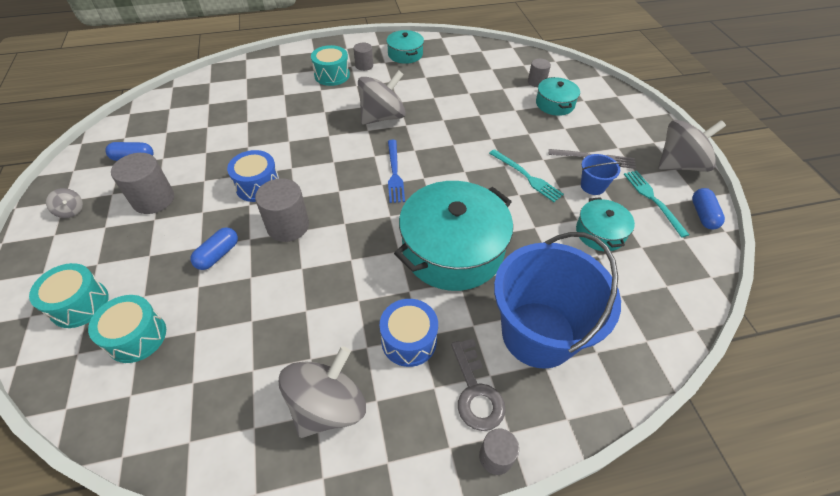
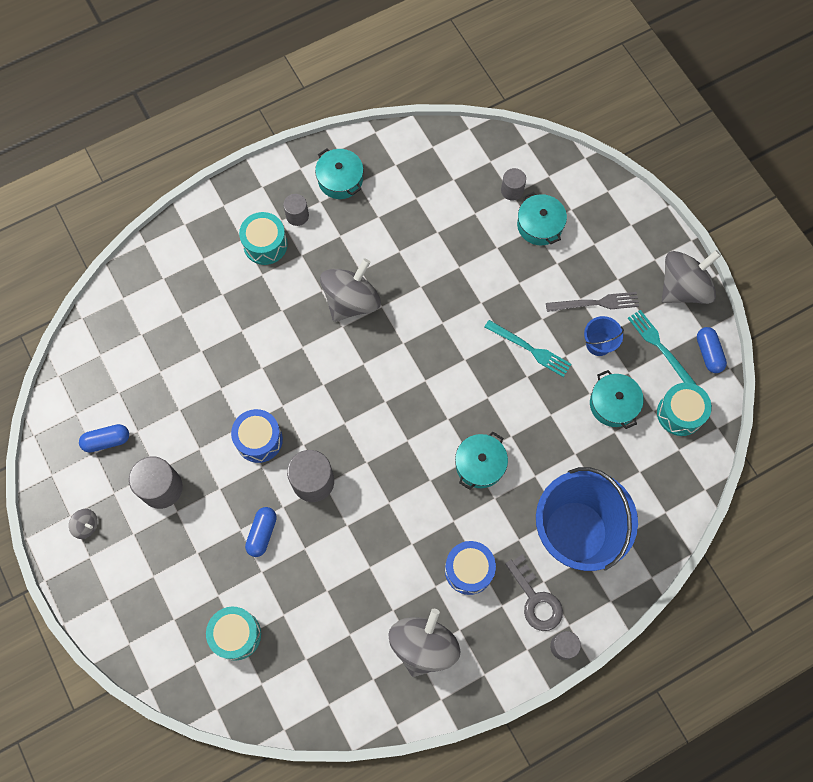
camera: 15 degrees left, 20 degrees up
turquoise drum [29,263,109,328] -> turquoise drum moved to [657,383,712,436]
blue fork [388,140,405,203] -> none
turquoise pot [394,181,513,291] -> turquoise pot [455,432,508,490], size x0.50

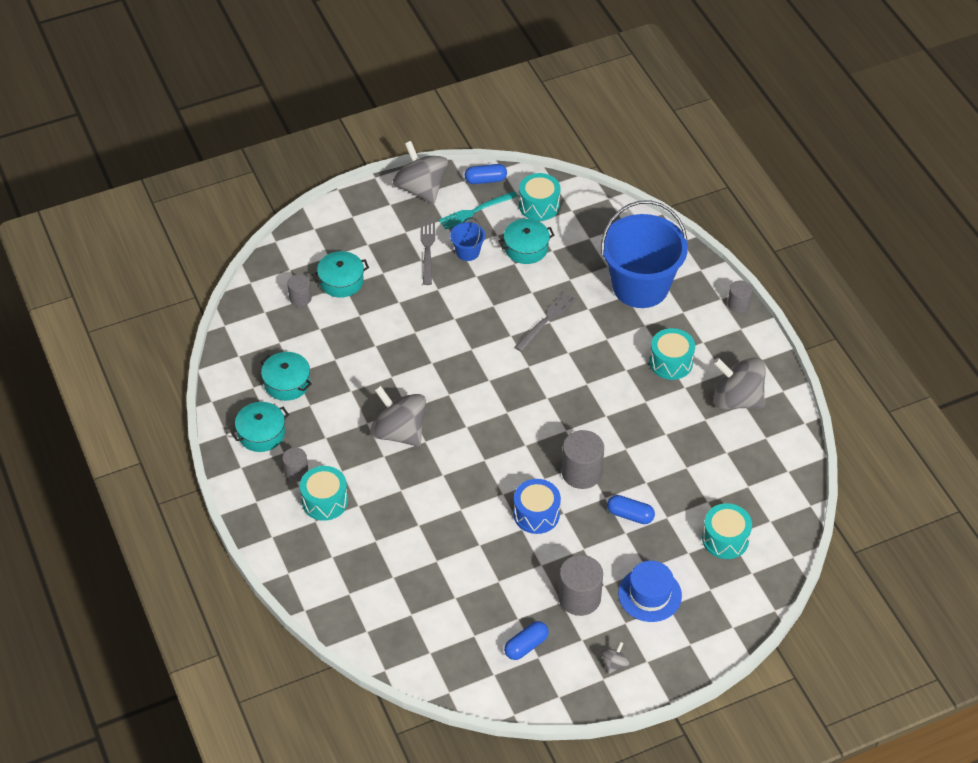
camera: 85 degrees left, 20 degrees down
blue capsule [79,424,129,453] -> blue capsule turned 60 degrees clockwise [504,621,549,660]
blue drum [445,541,496,595] -> turquoise drum [649,328,695,380]
turquoise pot [455,432,508,490] -> turquoise pot moved to [260,352,312,401]
turquoise fork [484,320,572,377] -> none
grey key [505,554,563,631] -> none
none -> grey fork [515,292,576,352]
none -> blue hat [618,561,682,622]

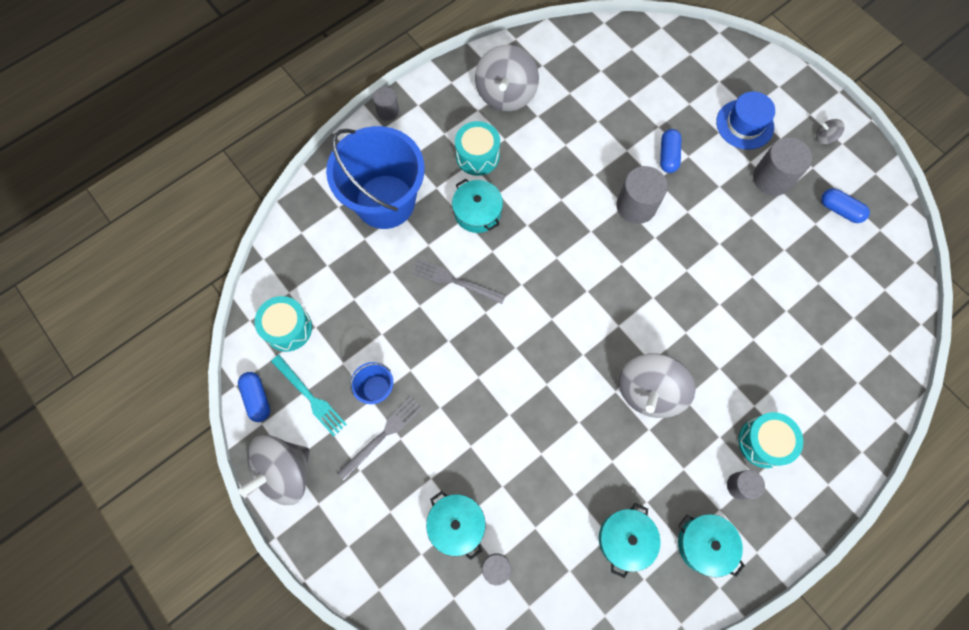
camera: 105 degrees left, 20 degrees up
grey fork [420,220,435,285] -> grey fork turned 150 degrees clockwise [337,396,423,481]
turquoise pot [499,219,555,264] -> turquoise pot moved to [452,179,503,233]
blue drum [513,479,561,534] -> none
turquoise drum [702,503,752,559] -> none

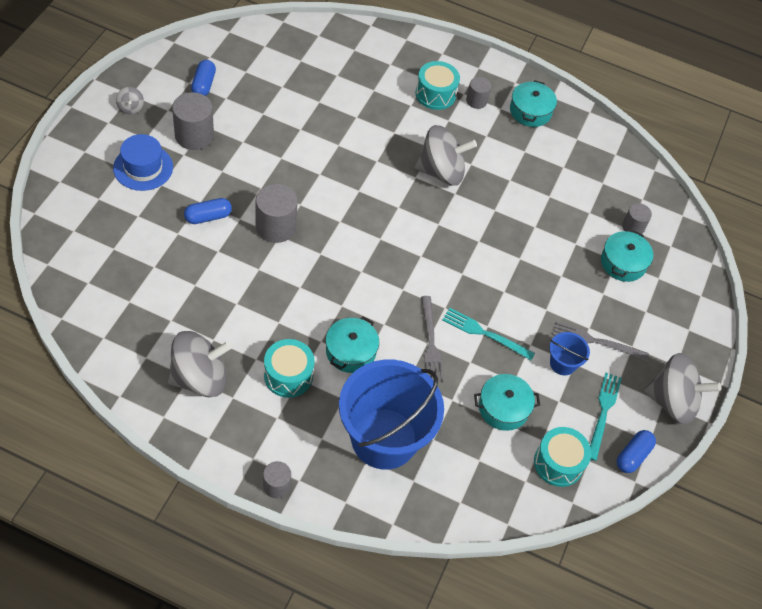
camera: 125 degrees left, 15 degrees down
turquoise pot [599,503,661,578] -> turquoise pot moved to [474,374,540,431]
none -> turquoise fork [442,308,535,360]

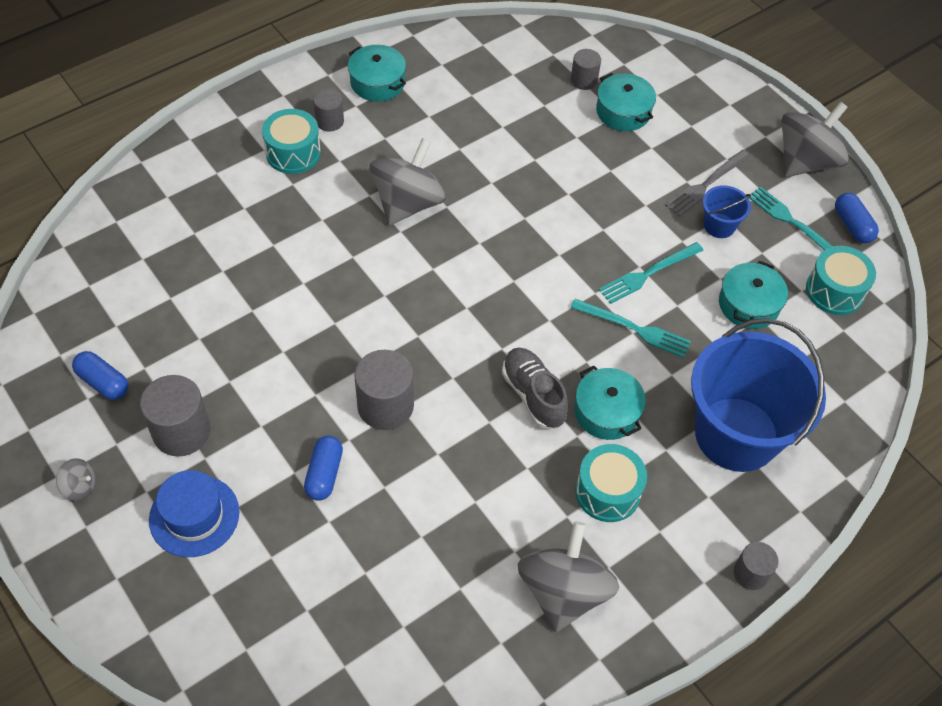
camera: 55 degrees left, 0 degrees up
grey fork [421,296,444,382] -> turquoise fork [570,299,691,358]
none -> grey shoe [502,348,568,429]

